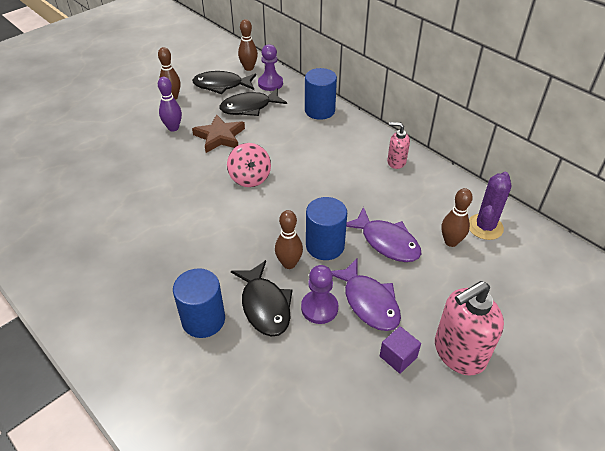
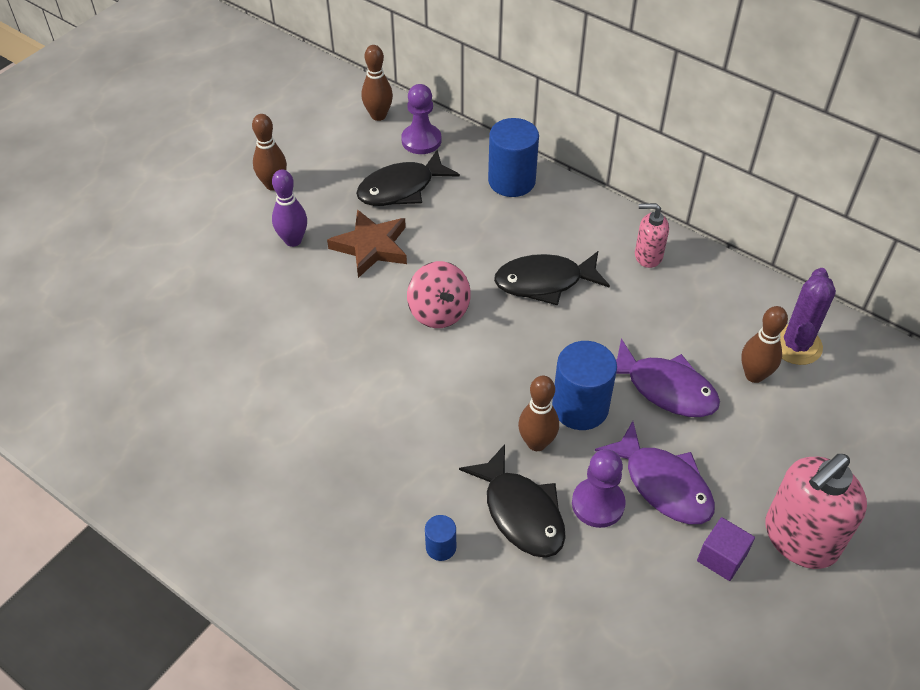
camera: 10 degrees left, 5 degrees up
blue cylinder [173,268,225,338] -> blue cylinder [425,515,456,561], size x0.49
black fish [192,71,256,94] -> black fish moved to [494,251,610,305]

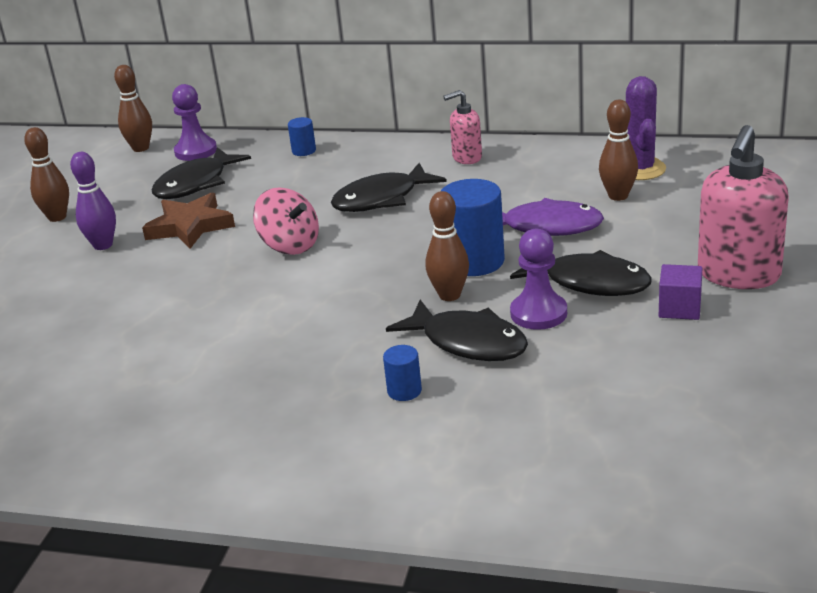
camera: 20 degrees left, 20 degrees down
blue cylinder [488,118,539,197] -> blue cylinder [288,117,316,156], size x0.49
purple fish [595,421,715,524] -> black fish [510,250,652,296]

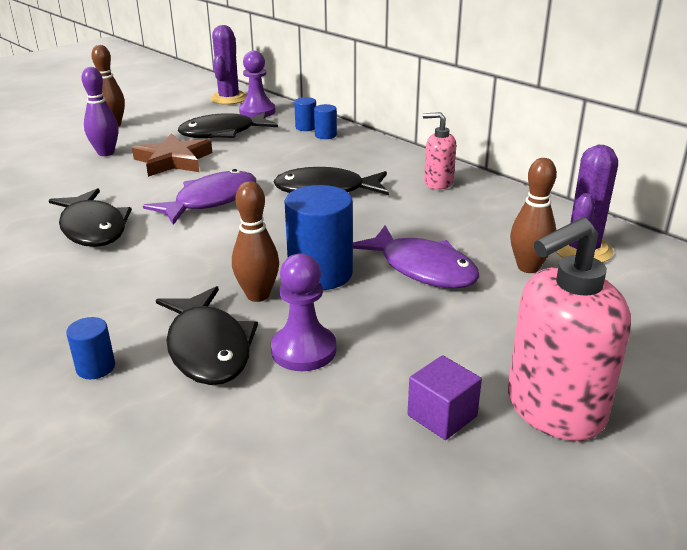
camera: 30 degrees right, 0 degrees up
brown bowling pin [114,65,152,152] -> purple cactus [210,25,247,105]
pink spinning top [253,187,319,255] -> purple fish [143,169,256,225]
black fish [510,250,652,296] -> black fish moved to [49,188,132,247]
none -> blue cylinder [294,97,316,131]

